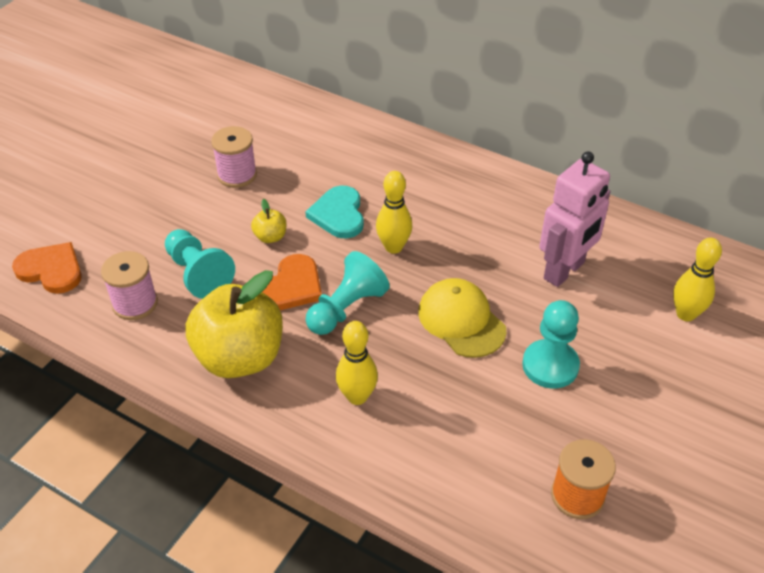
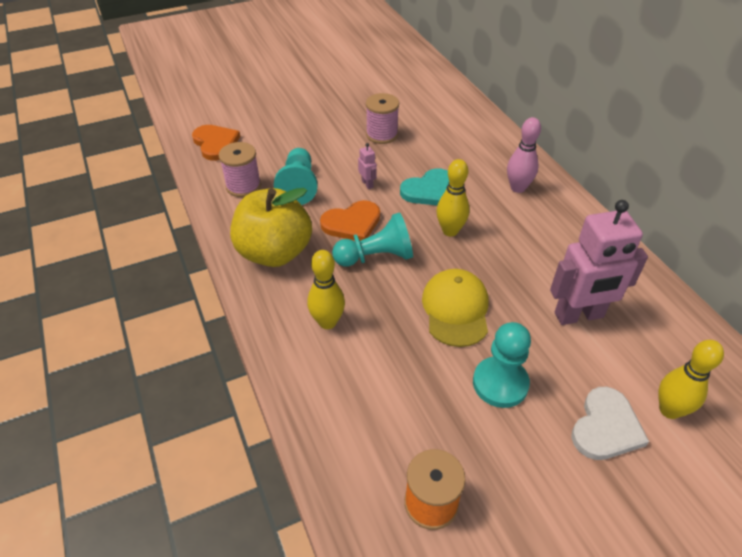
camera: 35 degrees right, 0 degrees up
yellow apple [251,199,286,243] -> pink robot [358,143,377,189]
turquoise heart [305,186,364,239] -> turquoise heart turned 150 degrees counterclockwise [400,168,449,205]
none -> pink bowling pin [507,117,541,193]
none -> white heart [571,387,649,460]

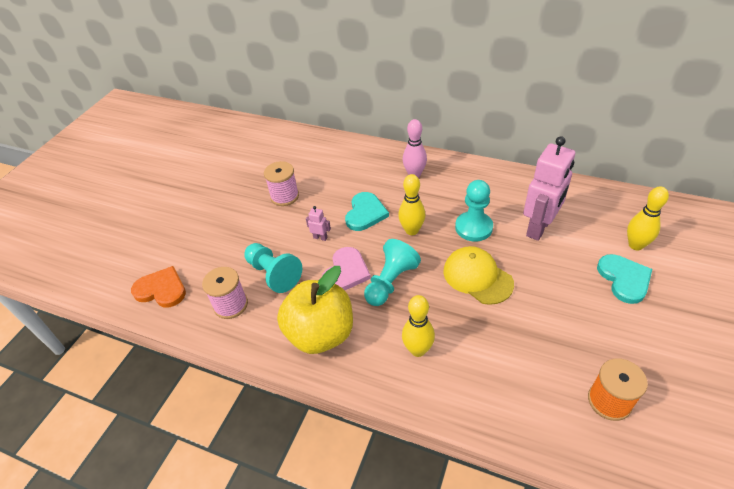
camera: 40 degrees left, 0 degrees up
orange heart [320,200,380,241] -> pink heart [322,247,371,290]
turquoise pawn [473,322,531,408] -> turquoise pawn moved to [455,180,493,241]
white heart [571,387,649,460] -> turquoise heart [597,254,652,304]

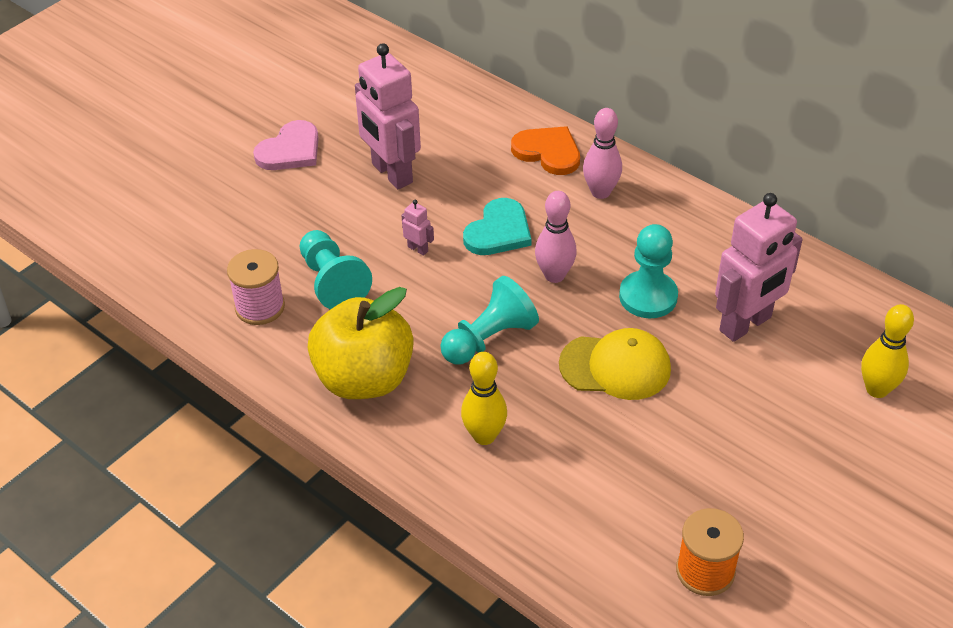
camera: 15 degrees right, 0 degrees up
orange heart [131,266,186,307] -> orange heart moved to [511,126,580,175]
pink spool [264,161,299,206] -> pink robot [355,43,421,189]
pink heart [322,247,371,290] -> pink heart moved to [253,120,319,170]
yellow bowling pin [398,174,426,235] -> pink bowling pin [535,191,577,283]
yellow cap [443,246,514,305] -> yellow cap turned 120 degrees clockwise [559,328,671,400]
turquoise heart [597,254,652,304] -> none

